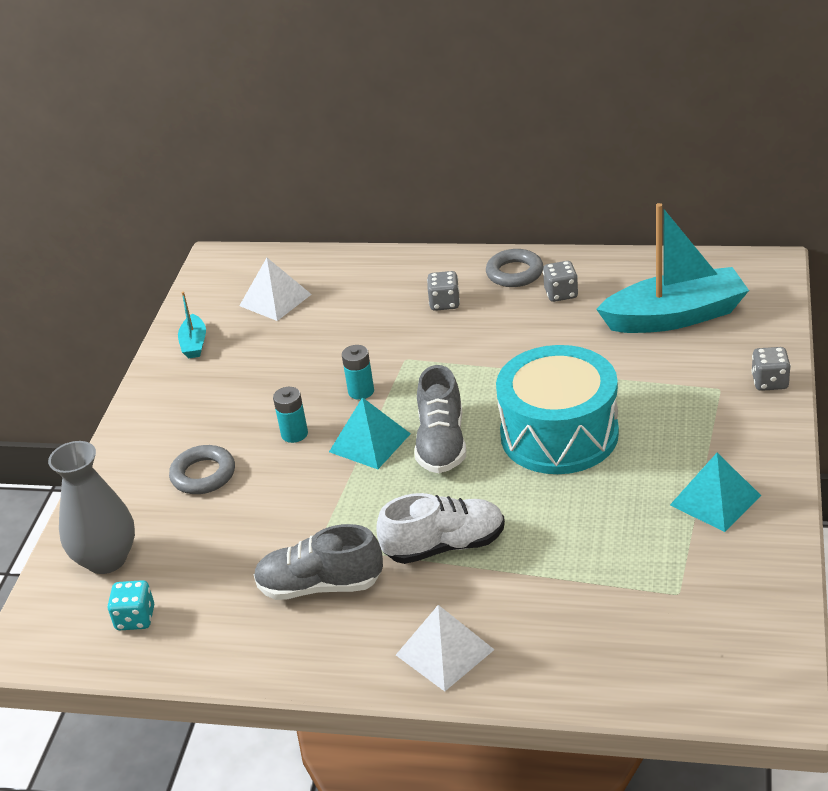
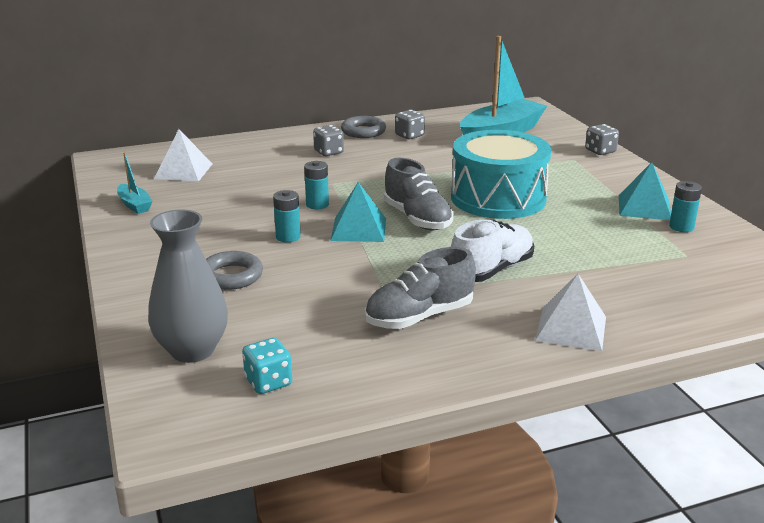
camera: 35 degrees left, 10 degrees down
none -> turquoise battery [669,181,702,232]

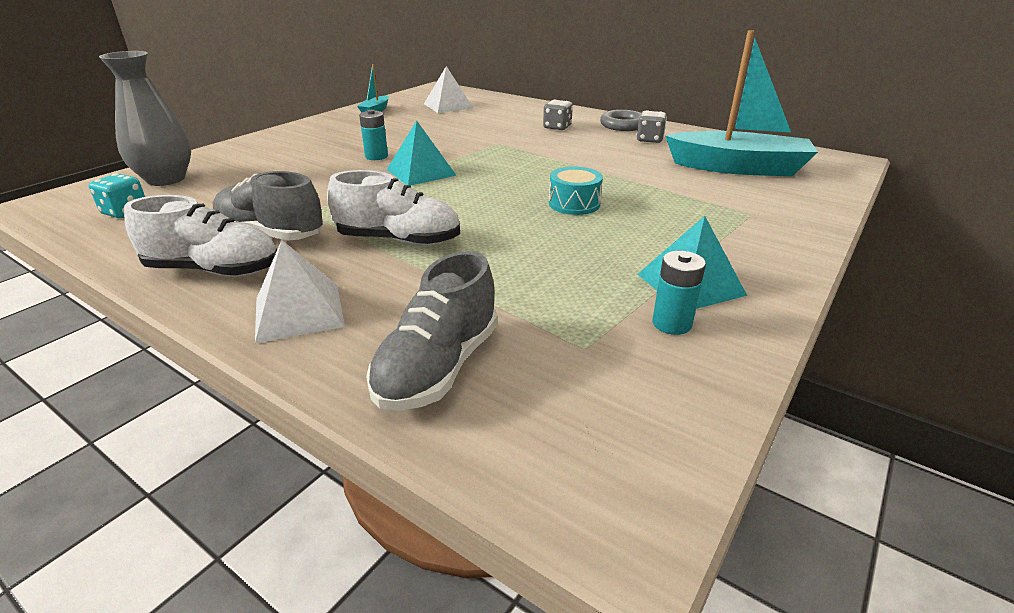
camera: 55 degrees right, 5 degrees up
grey ring [206,251,263,290] -> none
turquoise battery [304,161,329,209] -> none
grey shoe [384,158,453,230] -> grey shoe moved to [366,251,498,411]
turquoise drum [451,130,551,219] -> turquoise drum [549,167,603,215], size x0.45
grey dice [585,124,619,155] -> none
none -> white shoe [124,195,277,277]

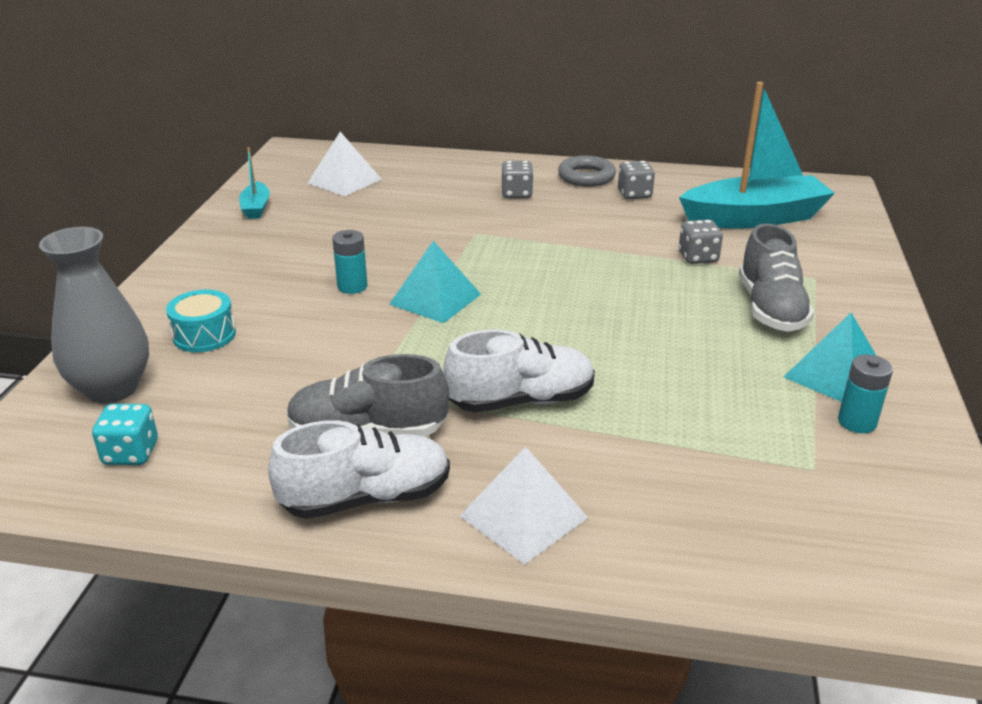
camera: 25 degrees left, 0 degrees up
grey shoe [366,251,498,411] -> grey shoe moved to [739,223,814,332]
turquoise drum [549,167,603,215] -> turquoise drum moved to [166,290,236,352]
none -> grey dice [679,220,723,264]

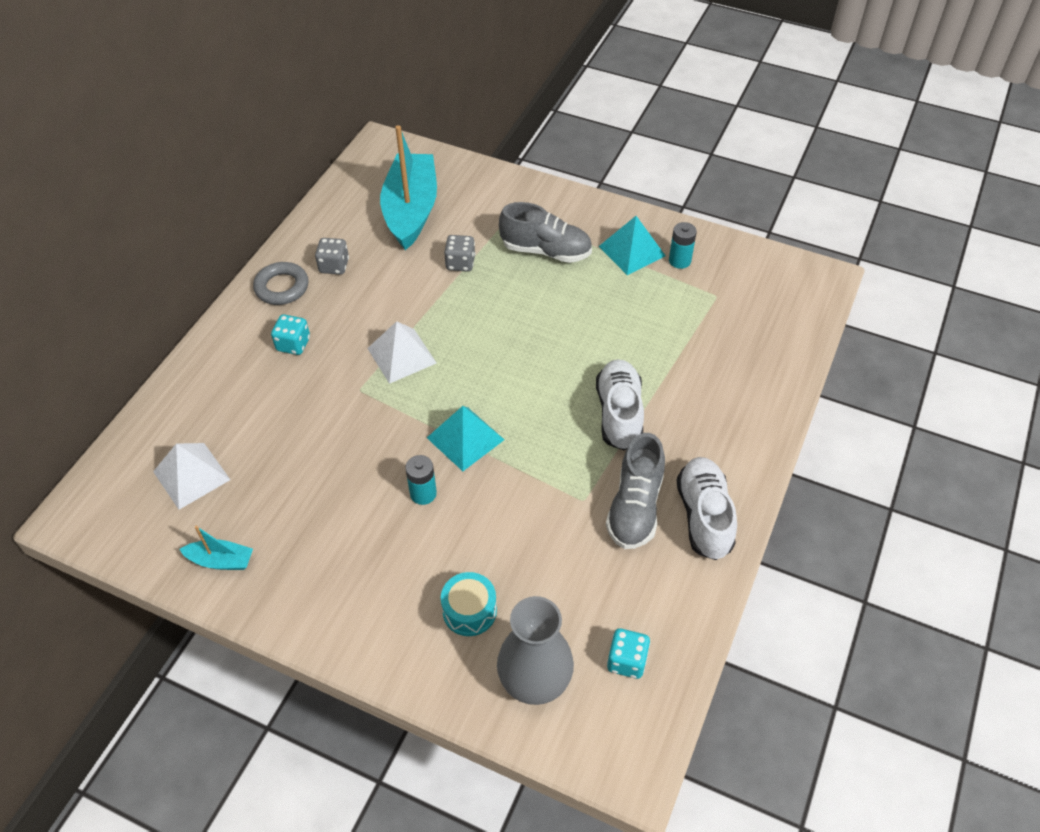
camera: 75 degrees left, 20 degrees up
white pyramid [460,446,588,565] -> white pyramid moved to [367,321,436,384]
grey dice [501,161,534,198] -> turquoise dice [271,314,310,355]

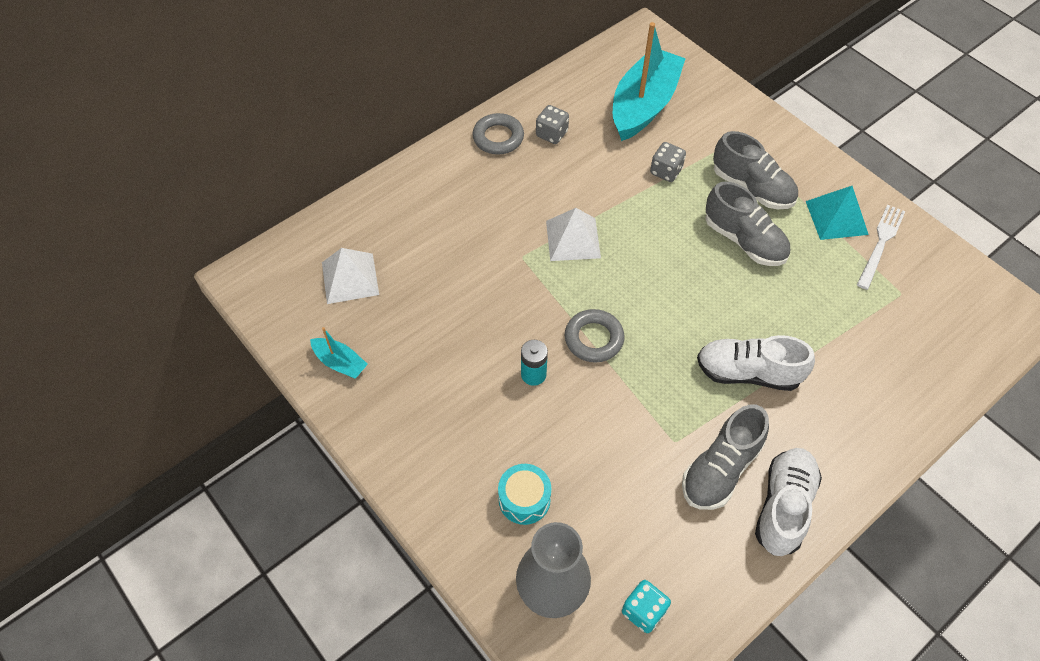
camera: 25 degrees right, 5 degrees up
turquoise dice [271,314,310,355] -> none
turquoise pyramid [427,406,504,471] -> grey ring [565,309,624,362]
white shoe [596,359,644,450] -> white shoe turned 105 degrees counterclockwise [697,335,815,391]
turquoise battery [669,222,697,269] -> white fork [857,205,905,290]
none -> grey shoe [705,182,790,266]

